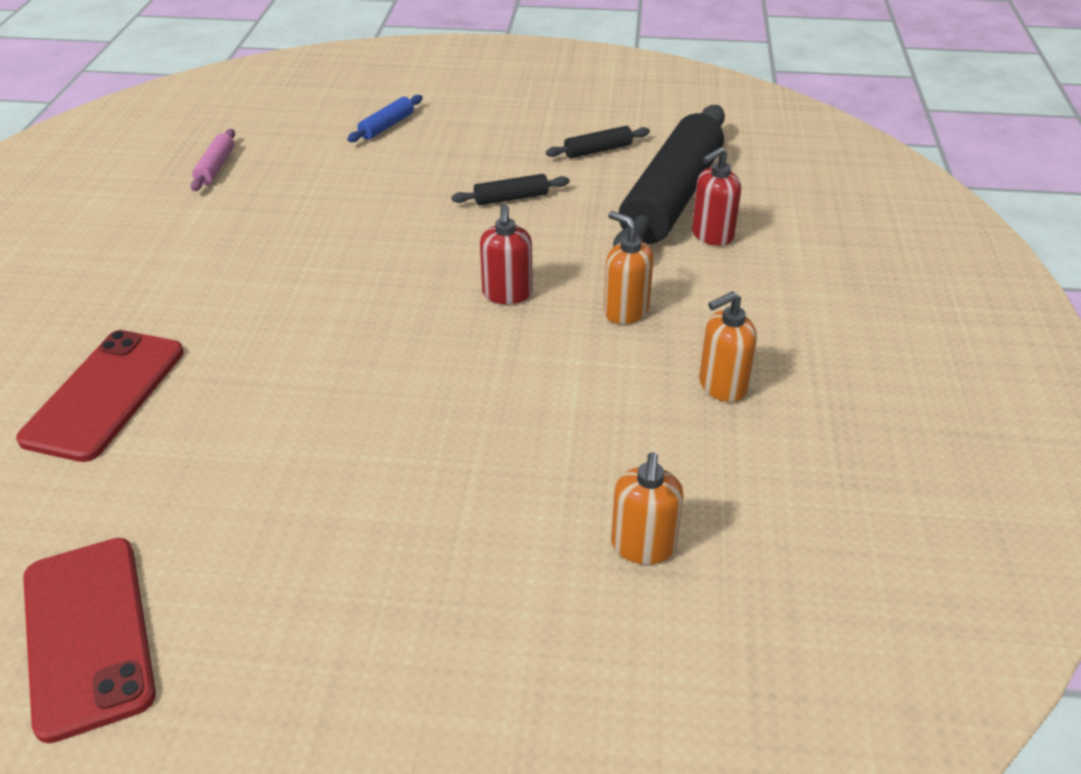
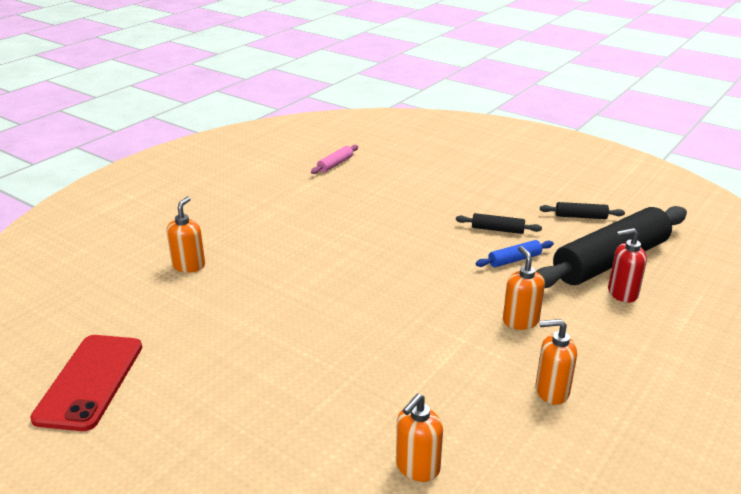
camera: 30 degrees right, 10 degrees down
red phone [16,330,184,462] -> orange soap dispenser [167,197,205,273]
blue rolling pin [347,95,423,142] -> blue rolling pin moved to [476,240,554,267]
red soap dispenser [480,204,532,304] -> none

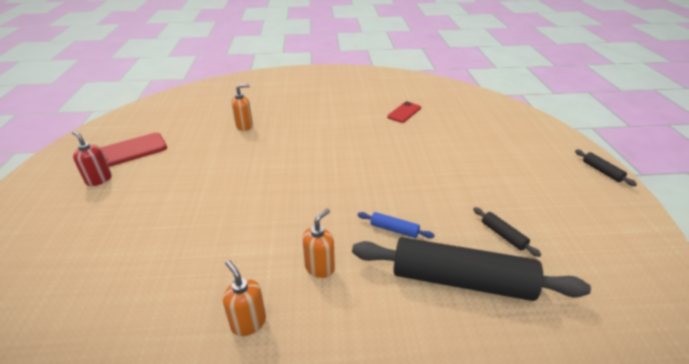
camera: 50 degrees right, 5 degrees up
pink rolling pin [311,145,358,174] -> red phone [387,101,421,123]
orange soap dispenser [396,393,443,482] -> none
black rolling pin [456,213,542,234] -> black rolling pin moved to [575,149,637,186]
red soap dispenser [608,228,647,303] -> red soap dispenser moved to [72,131,112,186]

